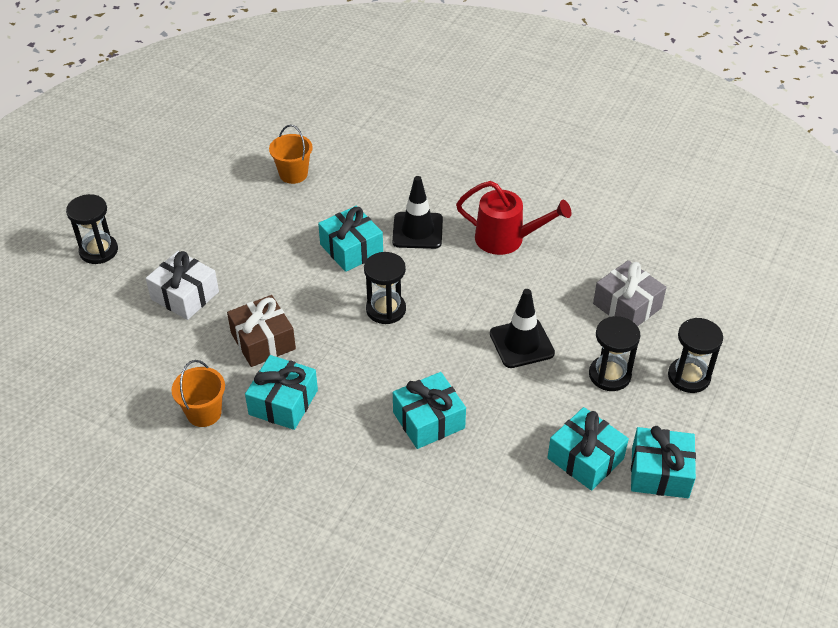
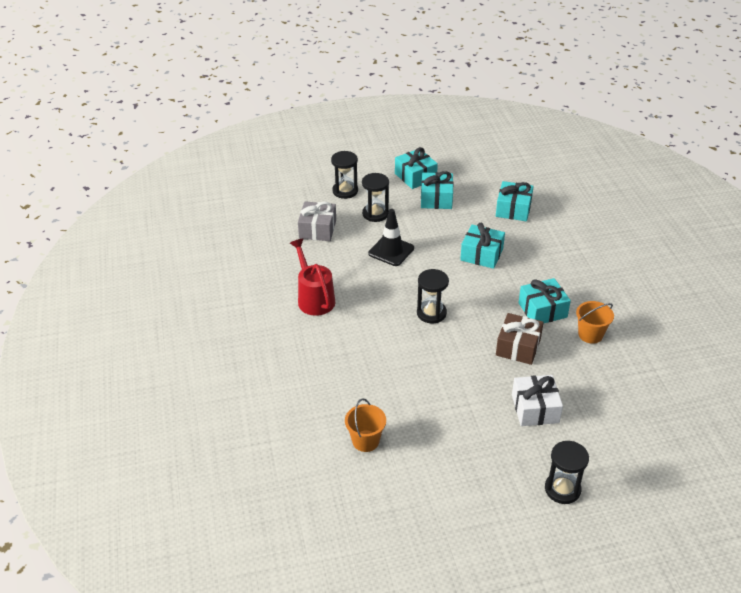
camera: 130 degrees left, 5 degrees down
turquoise gift [318,206,383,272] -> turquoise gift moved to [496,181,534,221]
black traffic cone [392,176,443,249] -> none

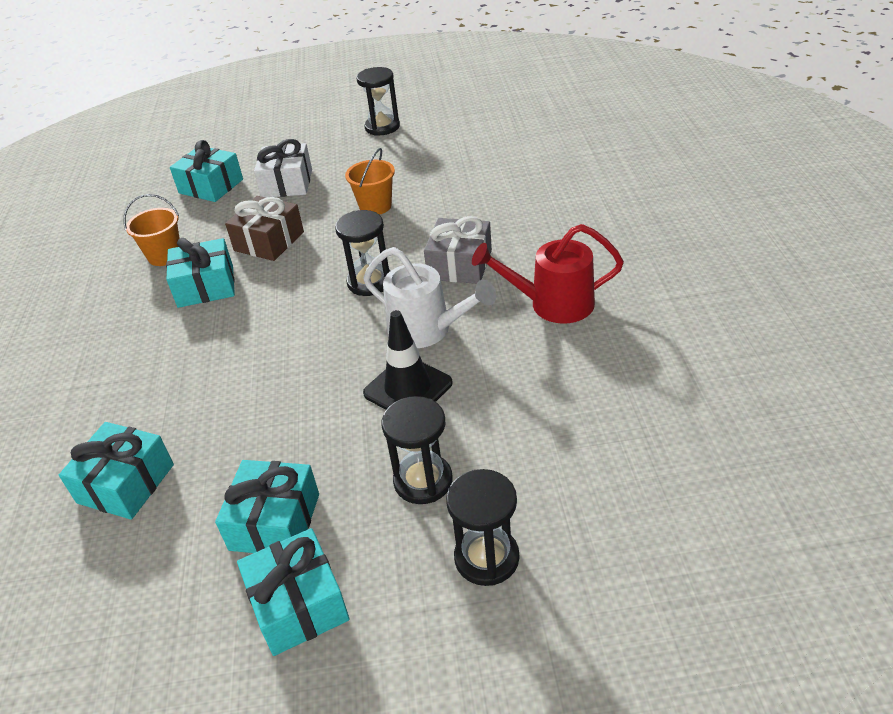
camera: 170 degrees left, 0 degrees up
red watering can [290,239,335,316] -> red watering can turned 105 degrees clockwise [472,224,624,324]
grey gift [298,201,336,241] -> grey gift moved to [424,216,492,284]
orange bucket [345,398,386,452] -> orange bucket moved to [345,148,395,215]
turquoise gift [460,223,505,269] -> turquoise gift moved to [170,140,243,202]
black hourglass [545,441,589,504] -> black hourglass moved to [356,67,400,136]
none -> white watering can [363,247,496,348]

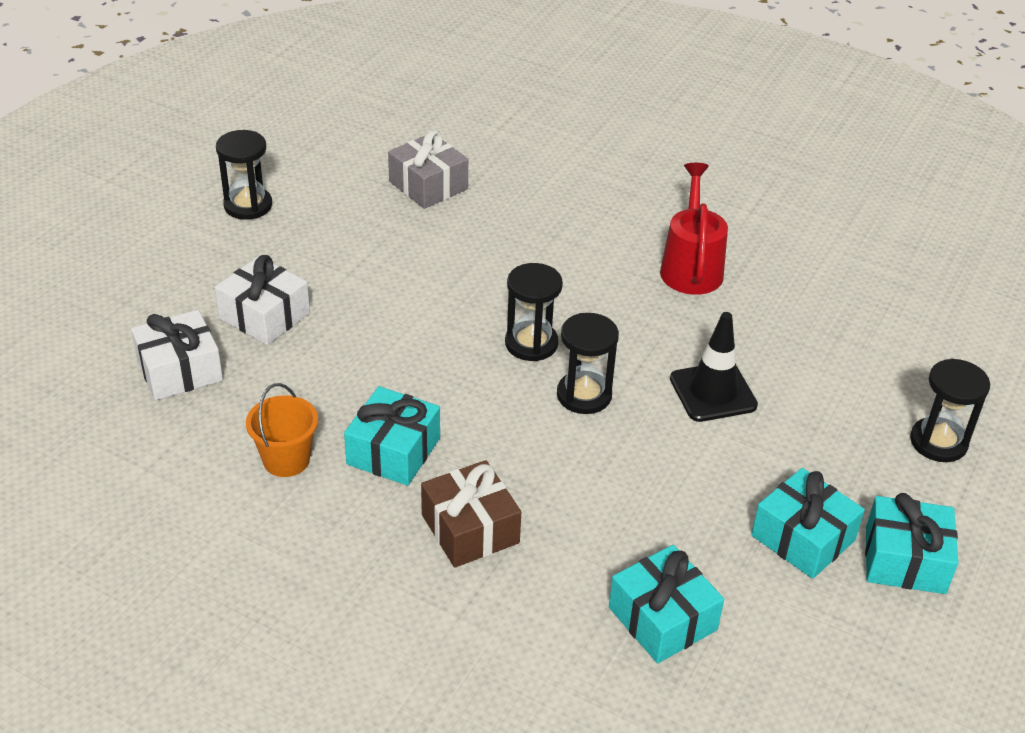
camera: 60 degrees left, 0 degrees up
turquoise gift [170,140,243,202] -> white gift [131,310,223,400]
brown gift [225,196,304,261] -> brown gift moved to [421,460,521,568]
orange bucket [345,148,395,215] -> none
white watering can [363,247,496,348] -> none
black hourglass [381,396,453,504] -> black hourglass moved to [557,313,619,414]
grey gift [424,216,492,284] -> grey gift moved to [388,130,468,209]
red watering can [472,224,624,324] -> red watering can turned 150 degrees clockwise [660,163,728,295]

